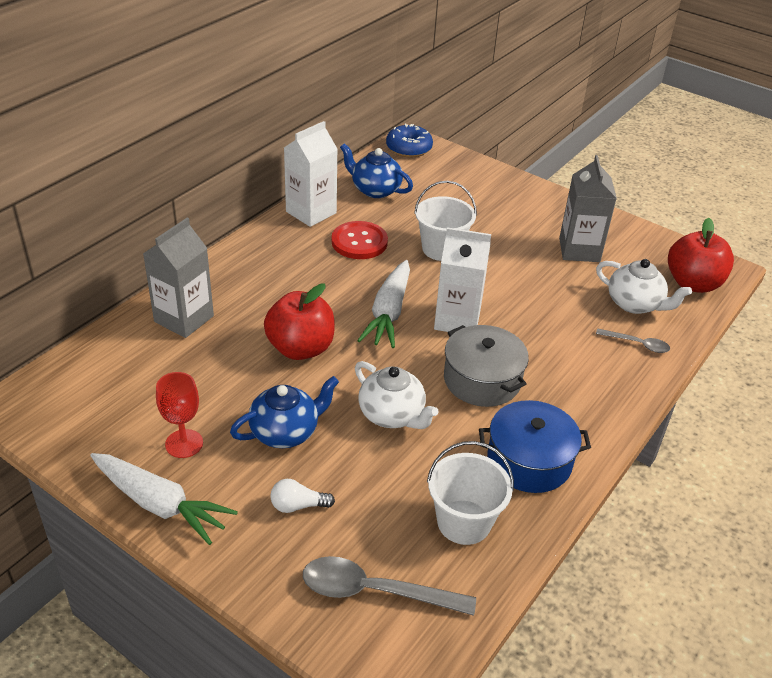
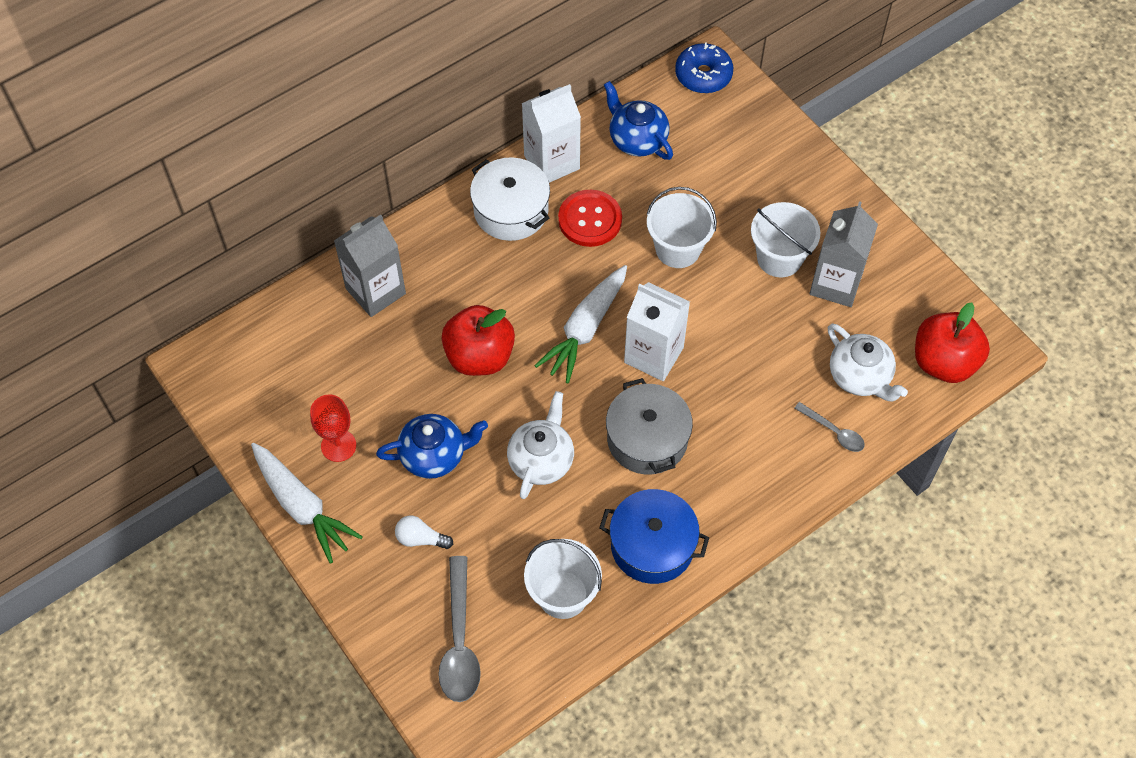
camera: 20 degrees right, 20 degrees up
grey spoon [303,556,476,616] -> grey spoon turned 120 degrees counterclockwise [438,556,481,702]
white teapot [355,361,438,429] -> white teapot turned 135 degrees counterclockwise [507,391,574,499]
none -> white pot [470,157,550,241]
none -> white bucket [751,202,820,277]

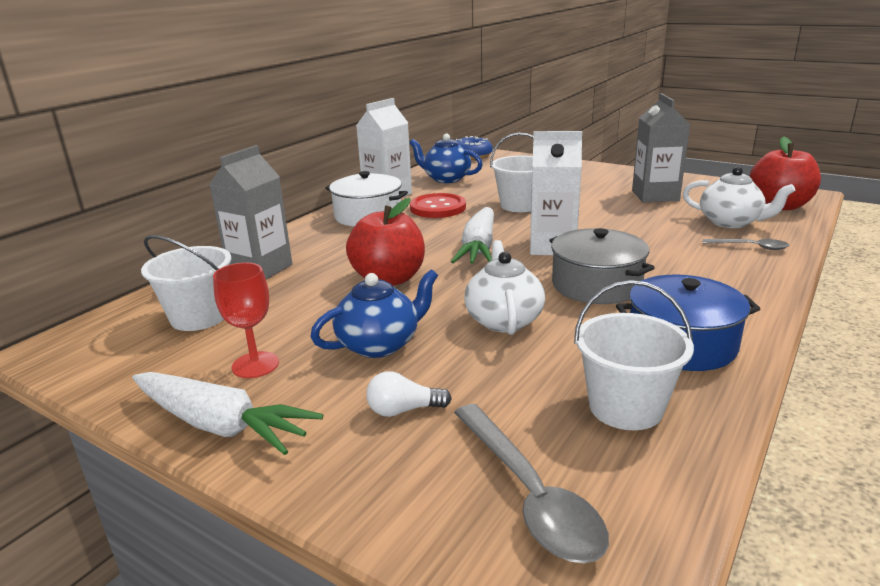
camera: 20 degrees left, 35 degrees down
white bucket [751,202,820,277] -> white bucket moved to [141,235,231,331]

